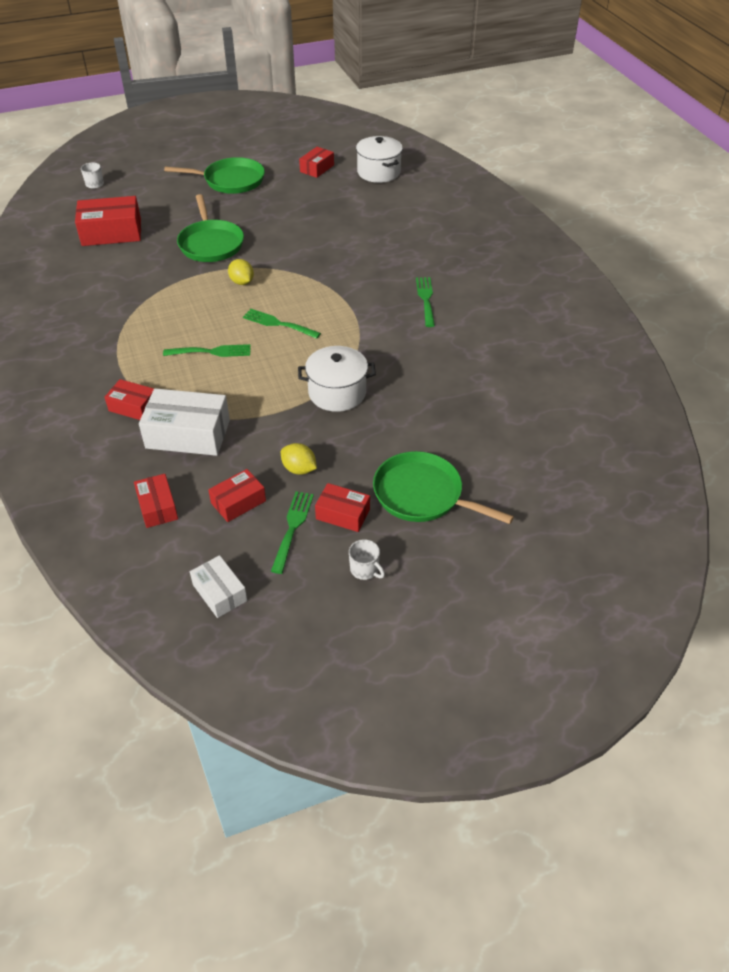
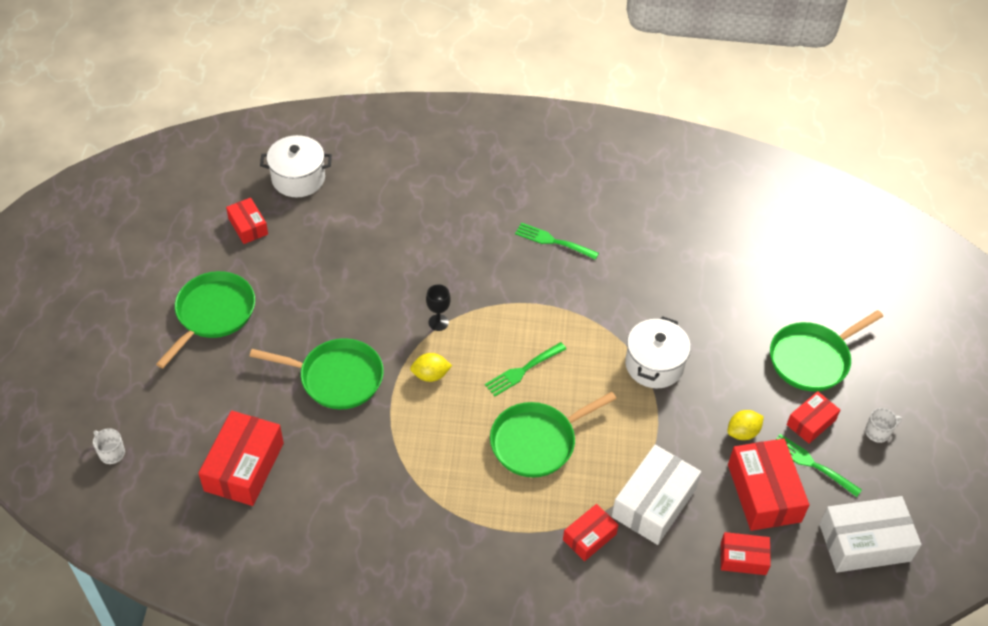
camera: 65 degrees left, 5 degrees up
green fork [163,344,251,357] -> green pan [490,392,617,478]
white box [190,555,247,618] -> white box [819,496,922,573], size x1.74
red box [208,469,266,522] -> red box [728,439,809,531], size x1.74
none -> black goblet [426,284,451,331]

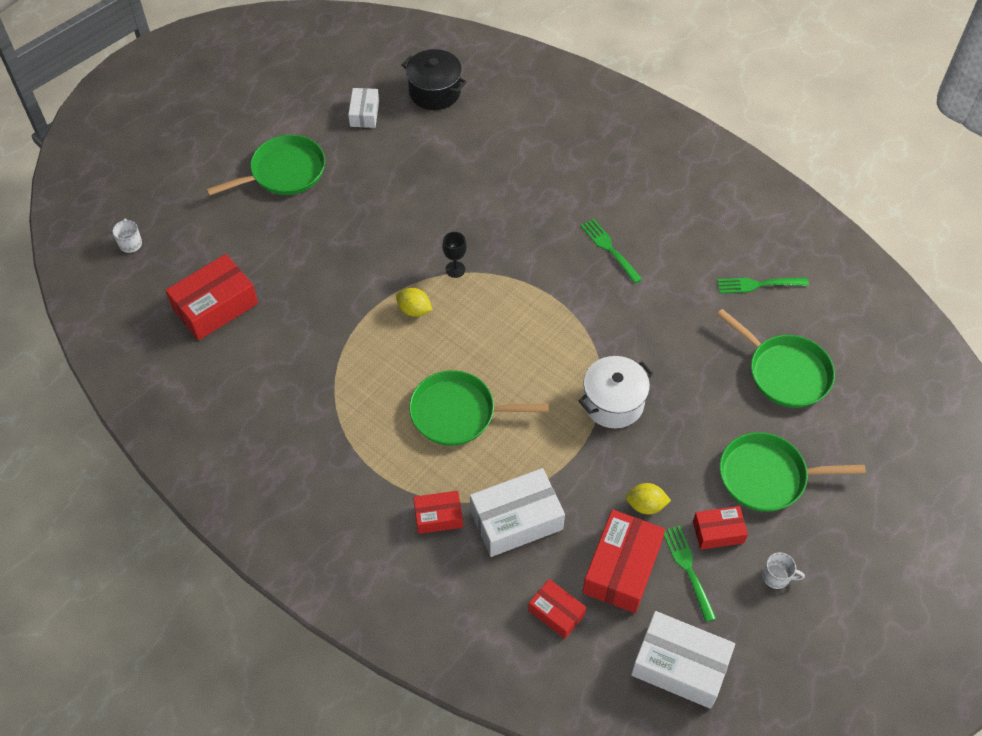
camera: 35 degrees right, 5 degrees up
red box [226,198,268,244] -> white box [348,88,379,128]
green pan [249,338,384,409] -> green pan moved to [717,309,835,408]
white pot [260,135,332,197] -> black pot [402,49,467,110]
green fork [485,342,566,396] -> green fork moved to [717,278,809,293]

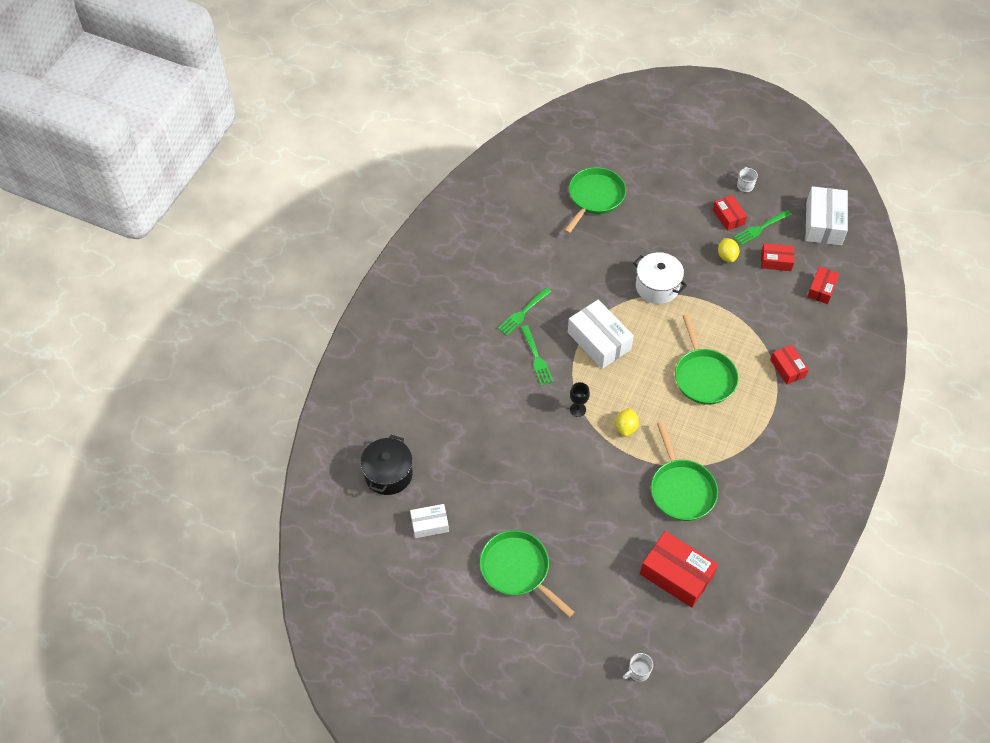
camera: 105 degrees left, 0 degrees up
white box [470,468,565,557] -> white box moved to [568,300,634,369]
red box [582,510,665,613] -> red box [761,243,795,271], size x0.57
green fork [717,278,809,293] -> green fork moved to [521,325,554,386]
green pan [720,432,866,512] -> green pan moved to [651,422,718,521]

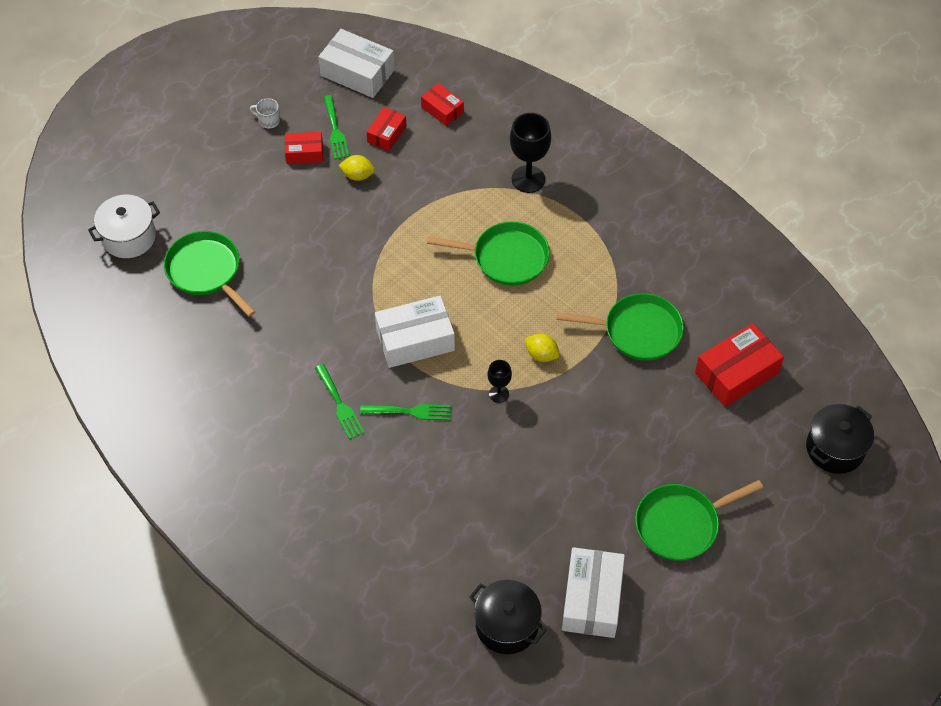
camera: 70 degrees left, 0 degrees up
white box [410,504,449,538] -> white box [562,547,625,638], size x1.74
white mug [623,653,653,682] -> black pot [806,404,874,474]
white pot [633,252,687,304] -> white pot moved to [88,195,160,258]
red box [770,345,809,385] -> black goblet [510,113,551,193]

